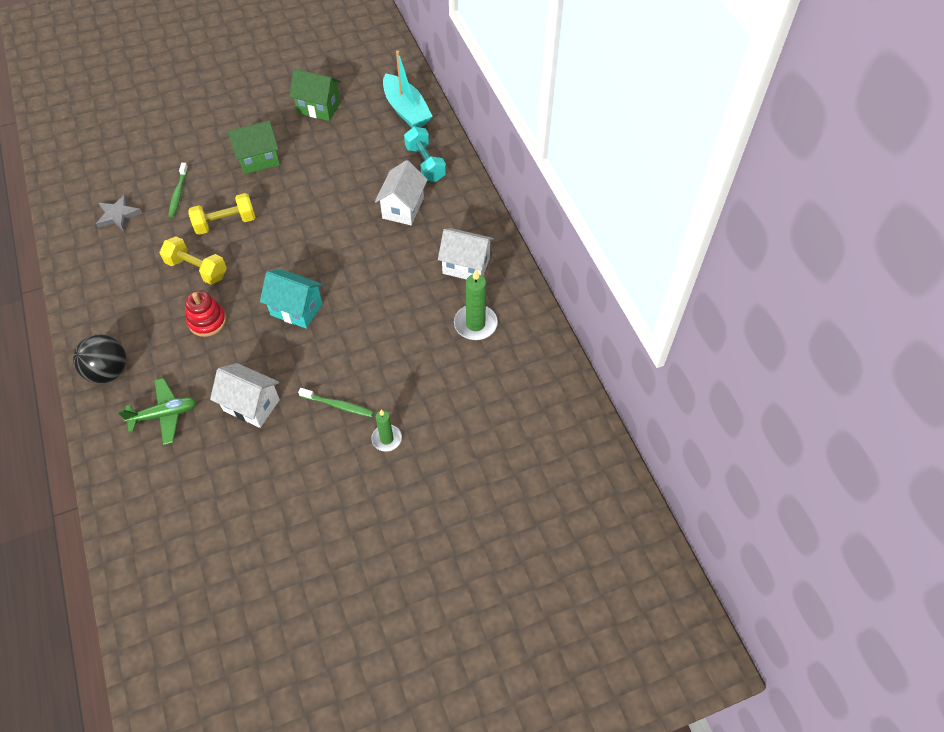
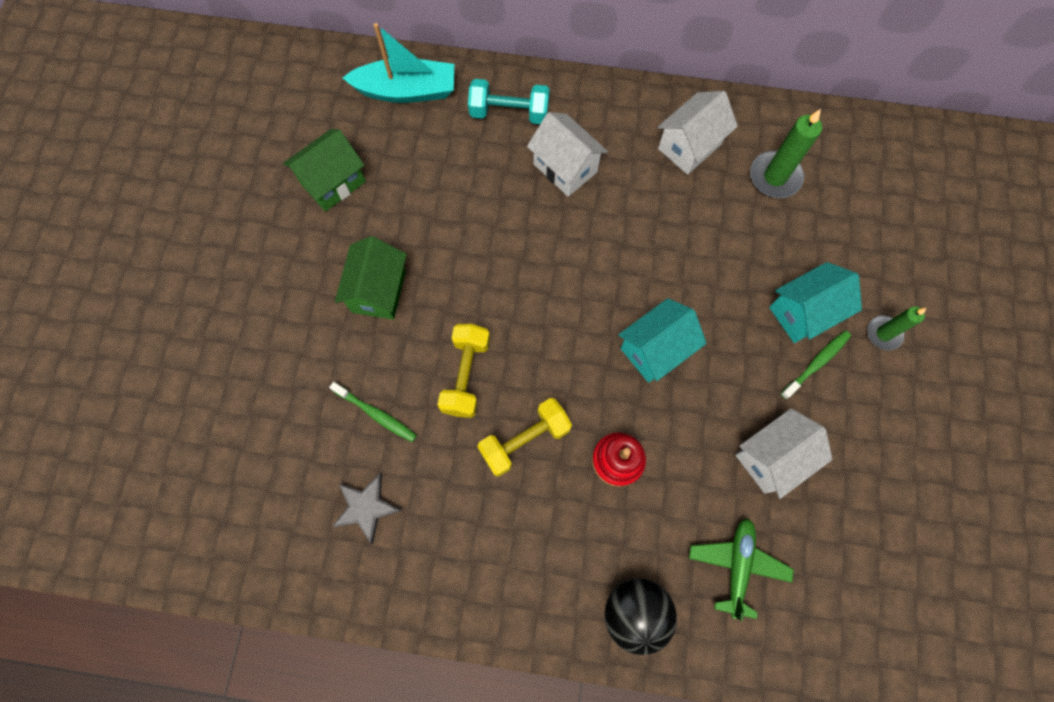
camera: 60 degrees left, 15 degrees up
none -> turquoise house [769,262,862,343]

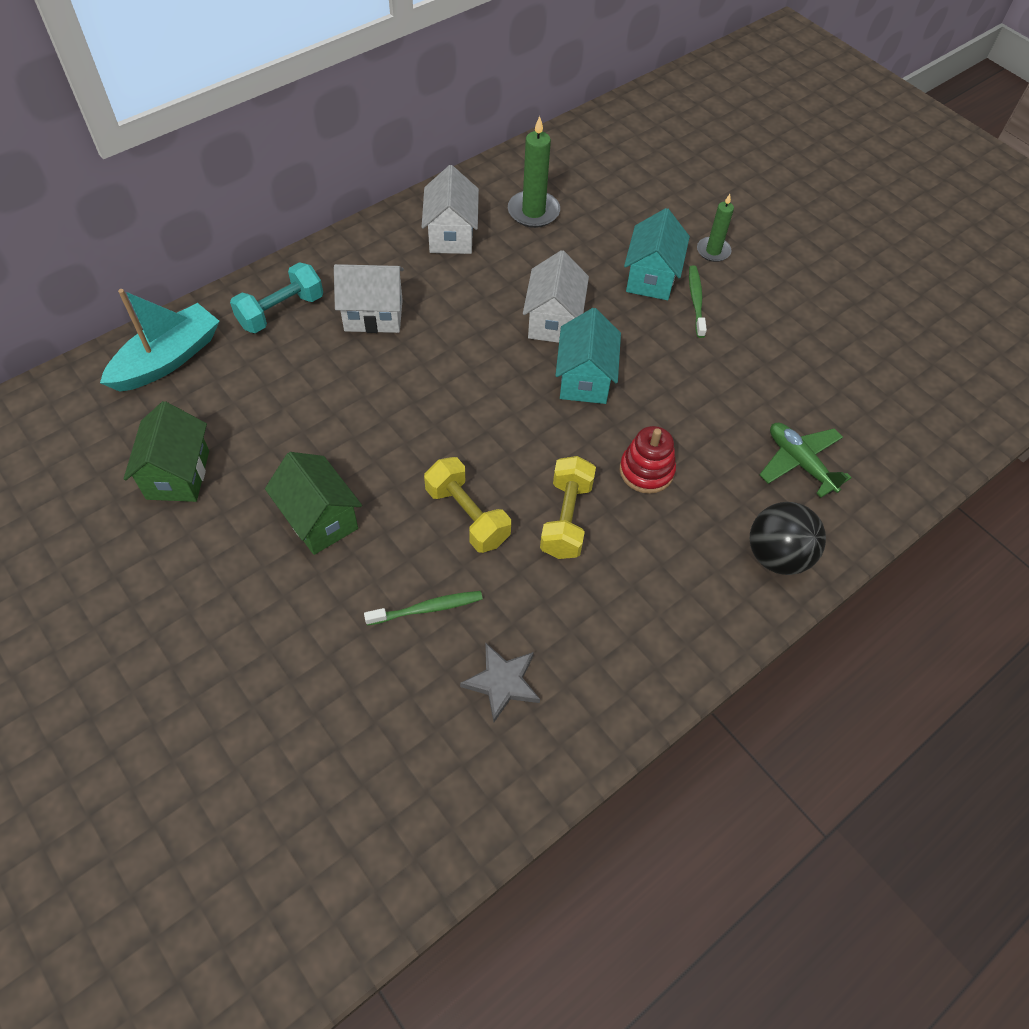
camera: 50 degrees left, 15 degrees down
white house [735,408,833,499] -> white house moved to [523,250,589,343]

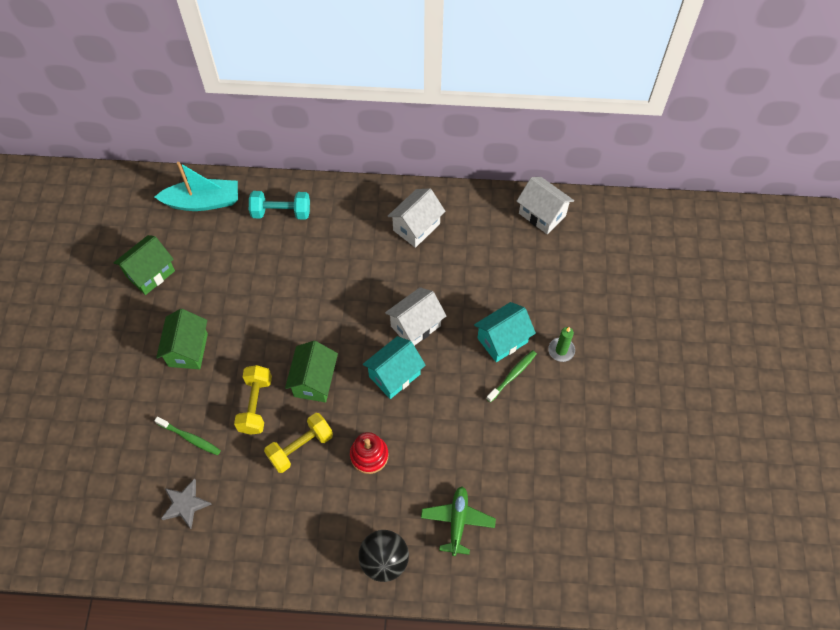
camera: 45 degrees right, 5 degrees up
white house [334,264,404,333] -> white house moved to [517,177,574,234]
green candle [508,116,560,228] -> none
none -> green house [285,341,338,402]

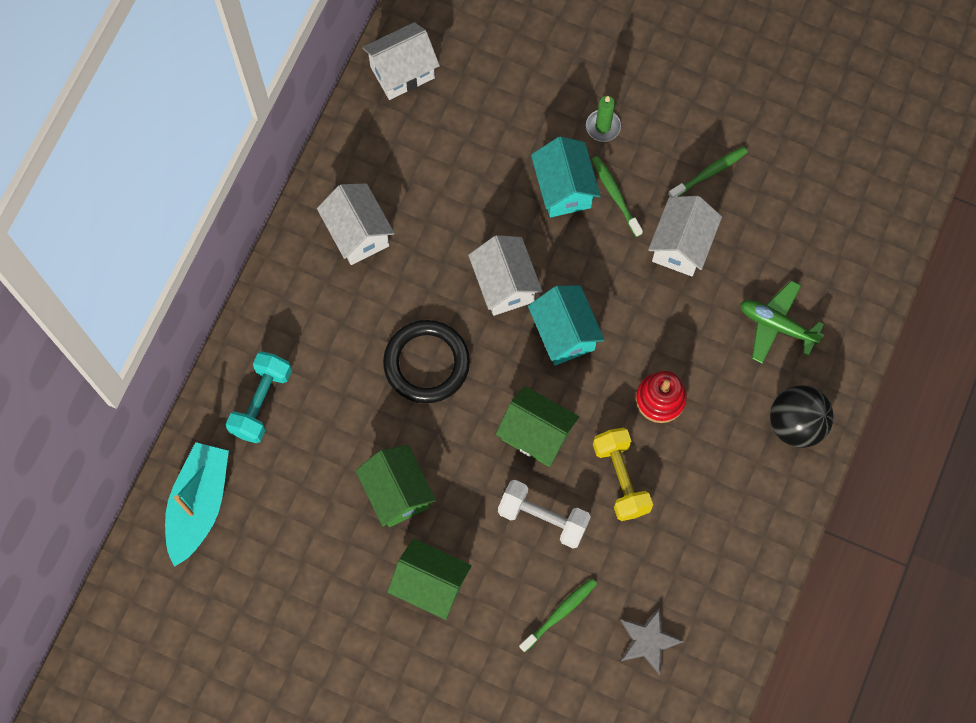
camera: 70 degrees left, 10 degrees up
green house [114,235,175,295] -> green house moved to [355,445,436,527]
yellow dumbbell [234,365,272,435] -> white dumbbell [498,480,591,548]
none -> black ring [383,320,470,403]
none -> white house [648,196,722,276]
none -> green toothbrush [668,146,748,197]

